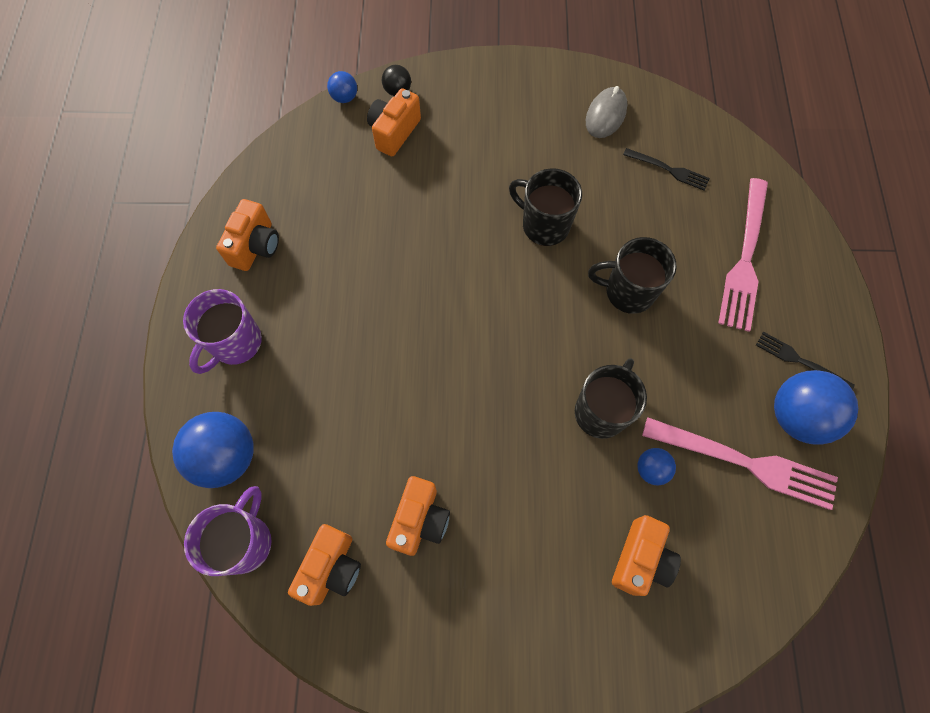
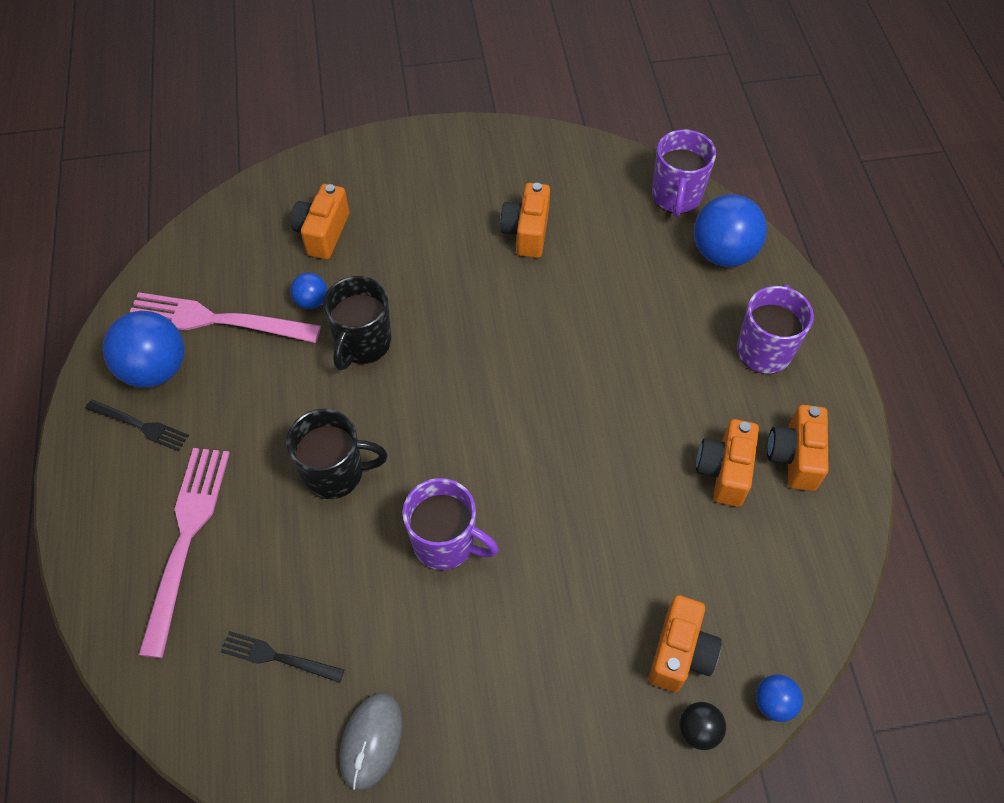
camera: 170 degrees right, 10 degrees down
orange camera [288,524,361,606] -> orange camera moved to [696,419,759,507]
black mug [509,168,582,246] -> purple mug [403,478,499,570]

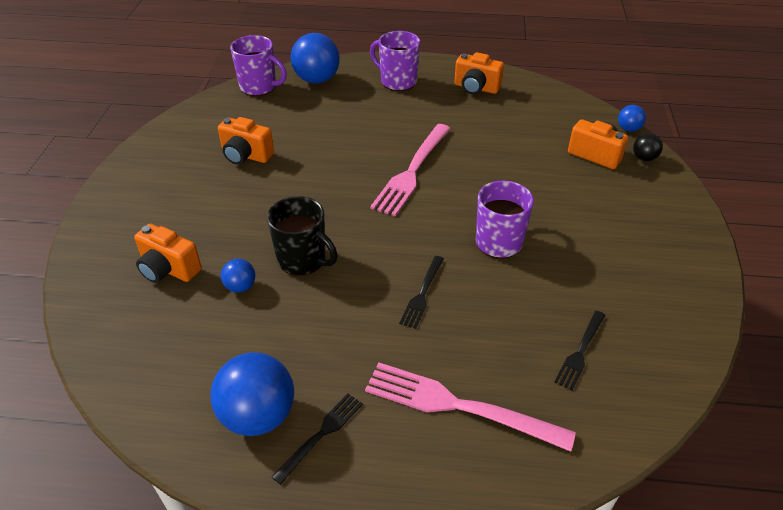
camera: 75 degrees left, 15 degrees down
pink fork [130,292,321,343] -> pink fork moved to [370,124,451,216]
black mug [286,409,387,499] -> black fork [399,256,444,329]
grey mouse [339,693,403,791] -> none
orange camera [696,419,759,507] -> none

